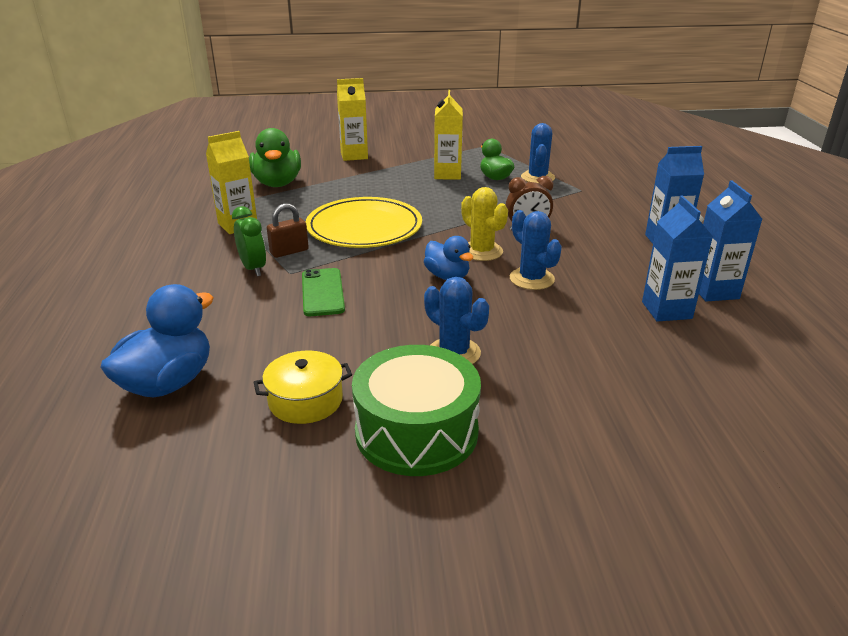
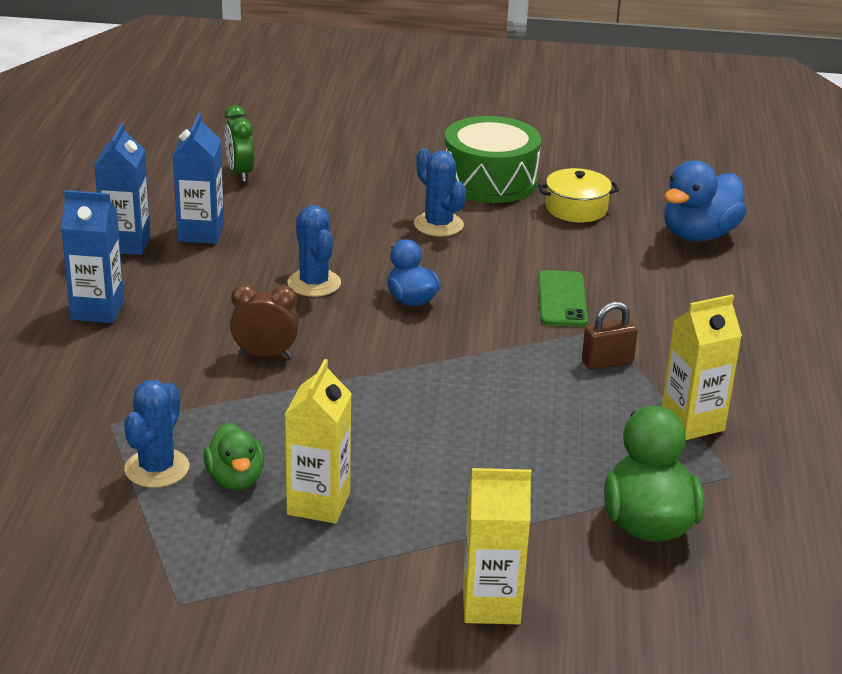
camera: 170 degrees left, 0 degrees up
green clock [232,206,266,277] -> green clock moved to [225,105,254,182]
yellow plate [306,197,422,248] -> none
yellow cactus [461,187,508,261] -> none

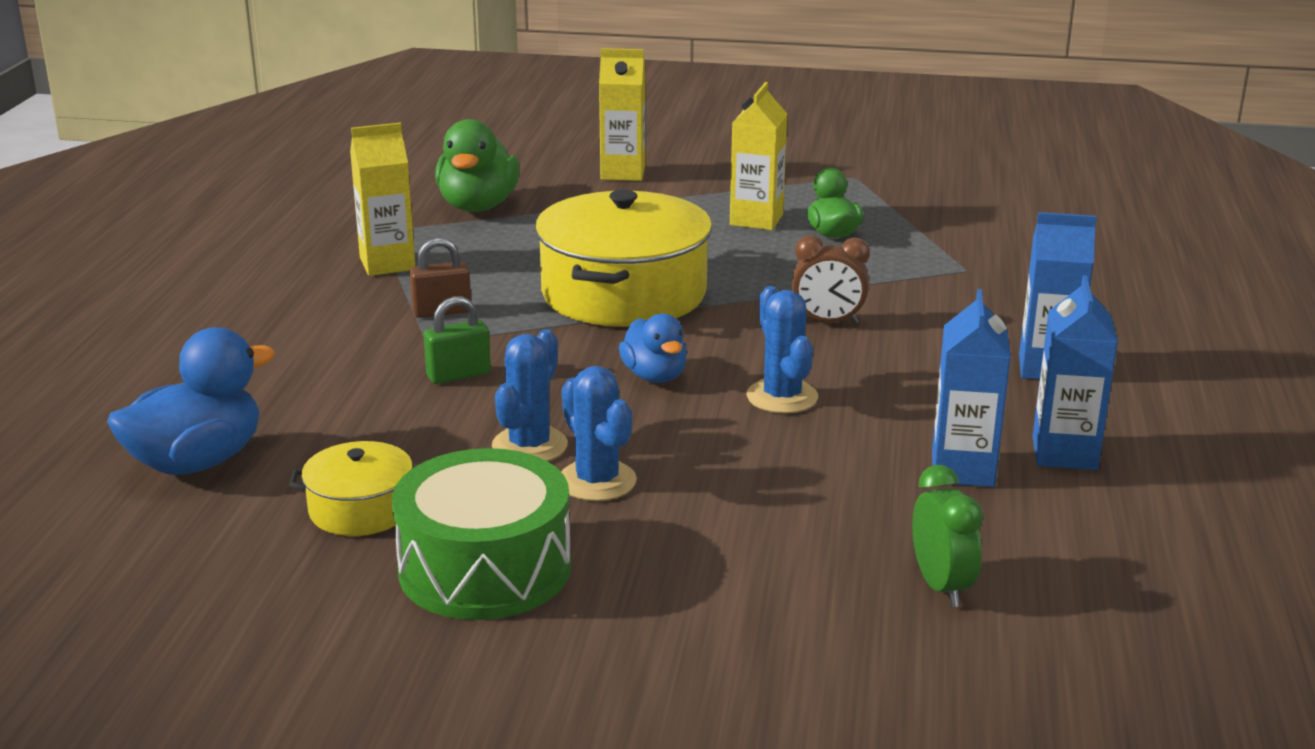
camera: 175 degrees left, 5 degrees down
blue cactus [124,380,190,488] -> blue cactus moved to [492,329,568,461]
green phone [538,270,588,327] -> green padlock [423,296,491,384]
none -> yellow pot [535,190,712,327]

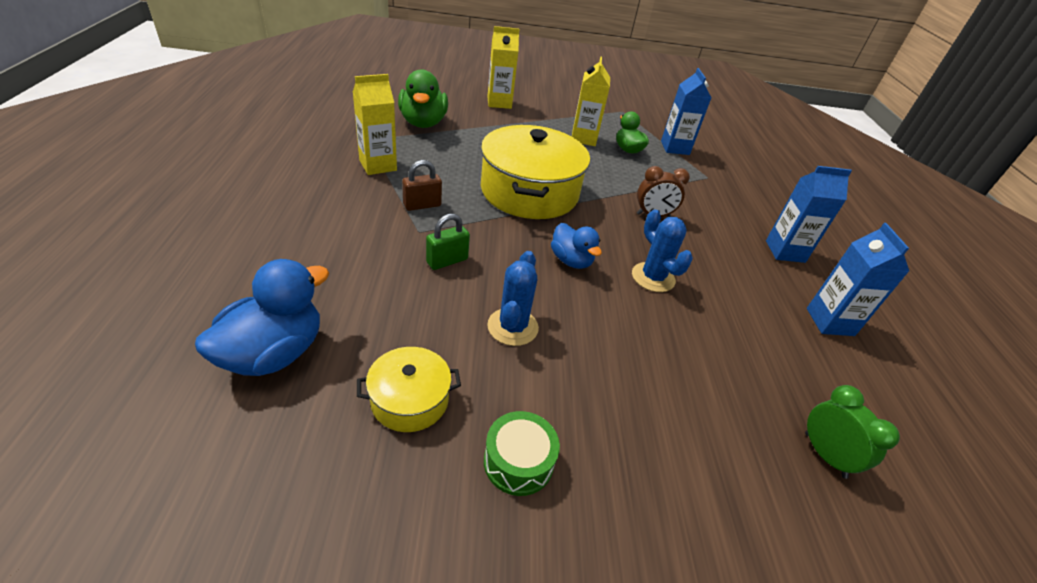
camera: 15 degrees left, 15 degrees up
green drum [392,448,571,620] -> green drum [484,411,560,496], size x0.55
blue cactus [561,366,637,501] -> none
blue carton [932,289,1011,487] -> blue carton moved to [661,68,711,155]

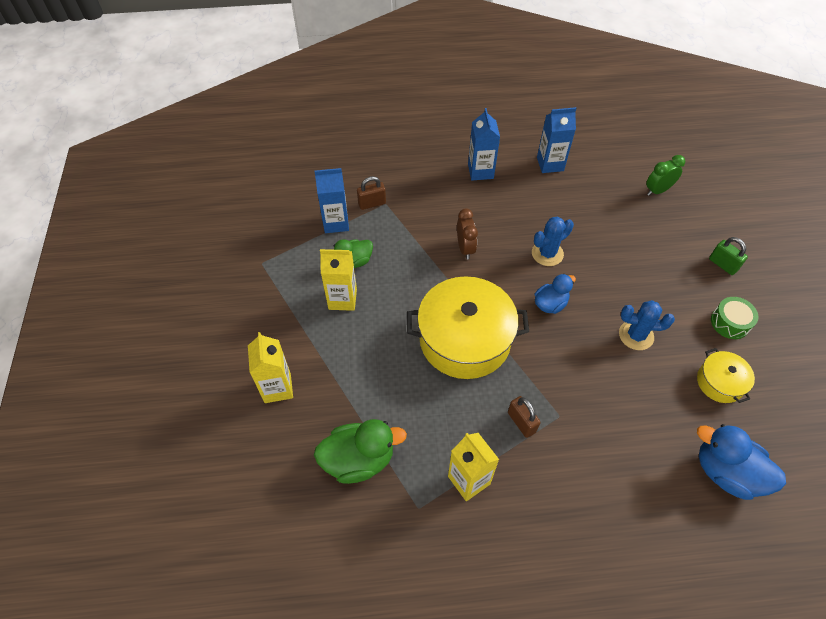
camera: 90 degrees left, 15 degrees up
green padlock [426,213,470,270] -> green padlock moved to [709,237,748,275]
none -> brown padlock [357,176,386,210]

